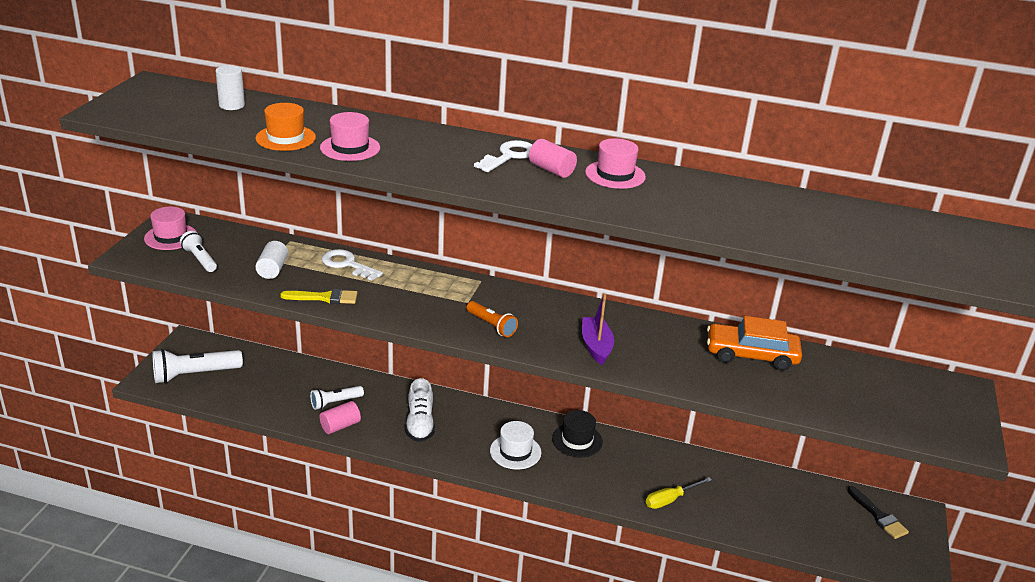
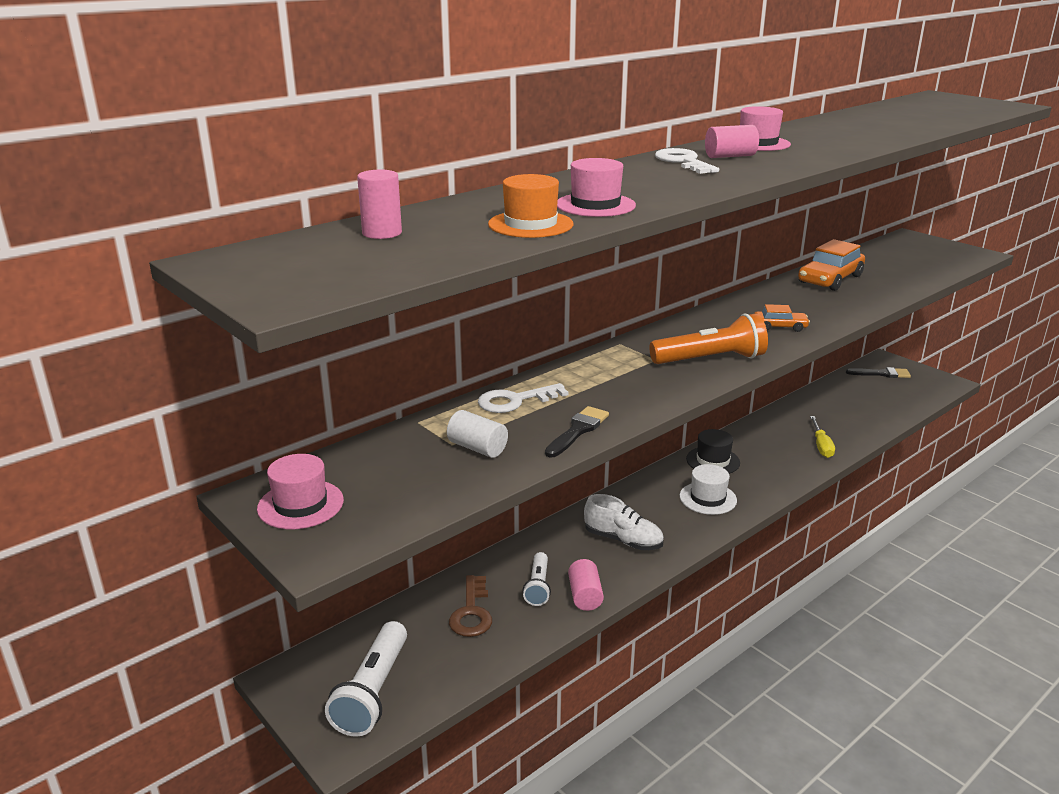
camera: 55 degrees left, 5 degrees down
white flashlight [180,231,217,272] -> none
white cylinder [215,65,245,110] -> pink cylinder [357,170,402,239]
yellow brush [280,289,357,304] -> black brush [545,406,609,457]
orange flashlight [467,301,518,337] -> orange flashlight [649,313,768,364], size x1.68
purple boat [582,294,614,365] -> orange car [754,304,810,332]
none -> brown key [449,575,492,637]

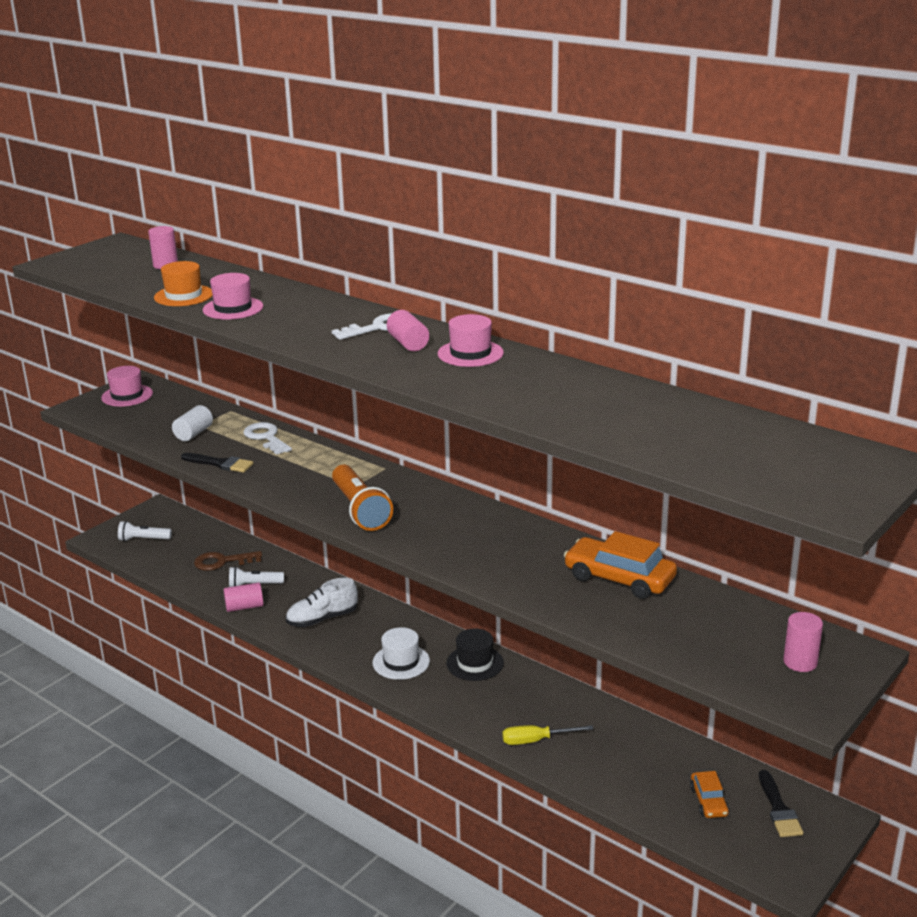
camera: 80 degrees right, 0 degrees up
white flashlight [325,621,407,737] -> white flashlight [118,521,172,541], size x0.59
white shoe [584,494,664,550] -> white shoe turned 45 degrees clockwise [286,578,358,627]
orange car [754,304,810,332] -> orange car moved to [690,771,729,818]
none -> pink cylinder [783,612,823,672]

